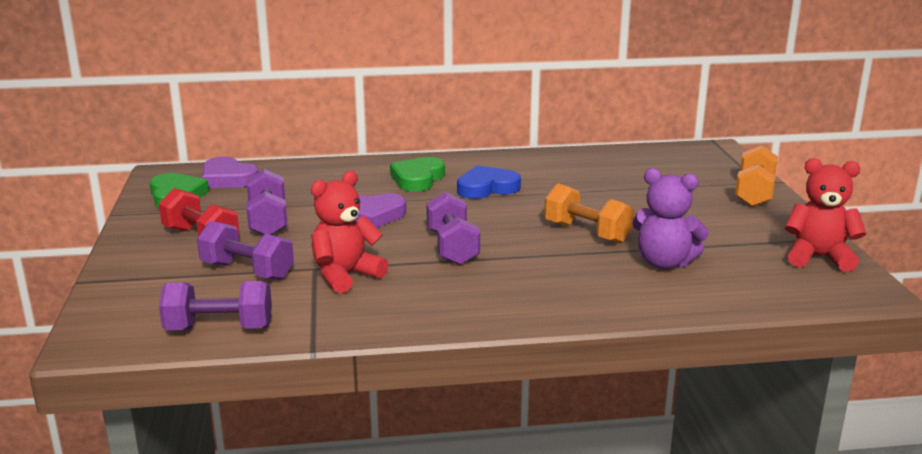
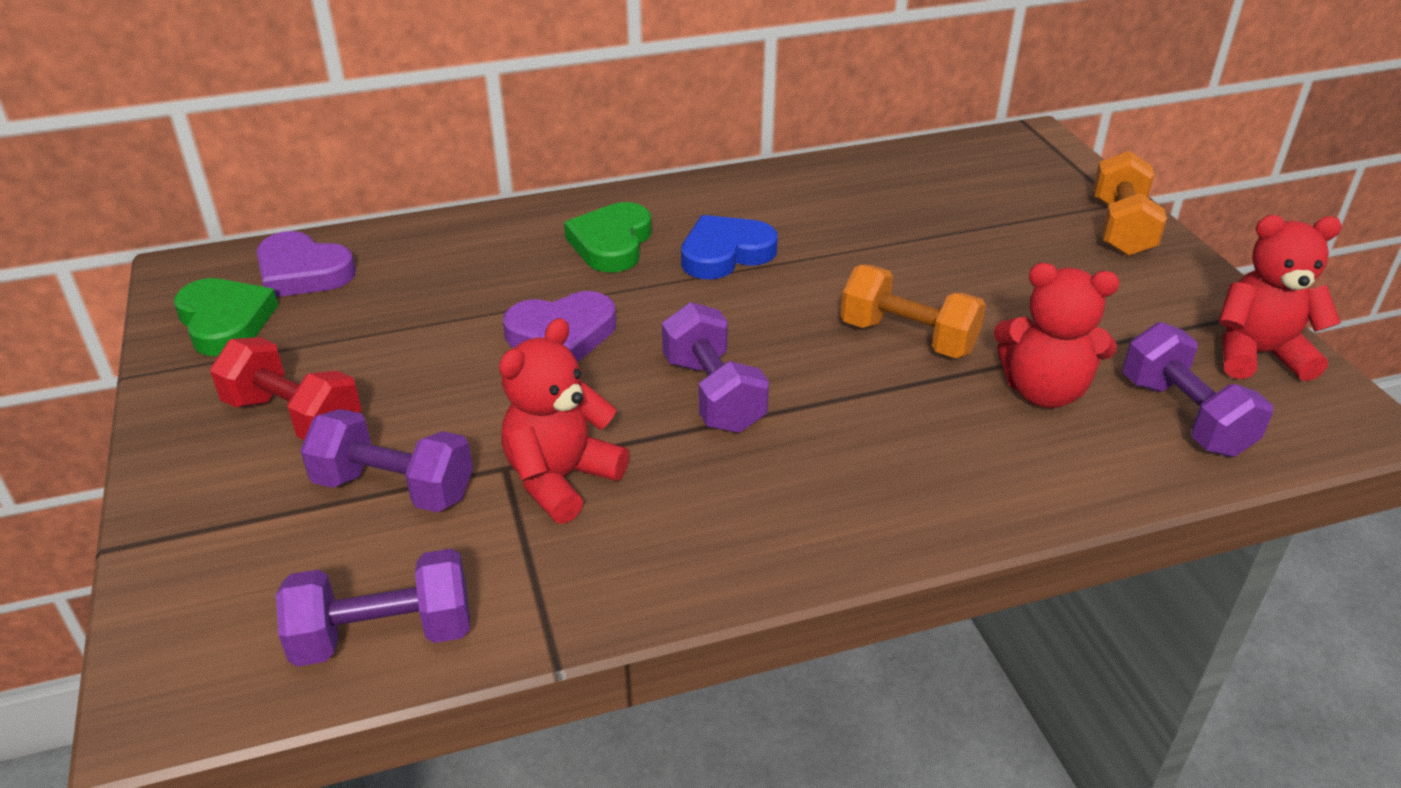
camera: 10 degrees left, 15 degrees up
purple dumbbell [246,169,287,235] -> purple dumbbell moved to [1123,322,1273,457]
purple teddy bear [632,168,709,269] -> red teddy bear [994,263,1119,408]

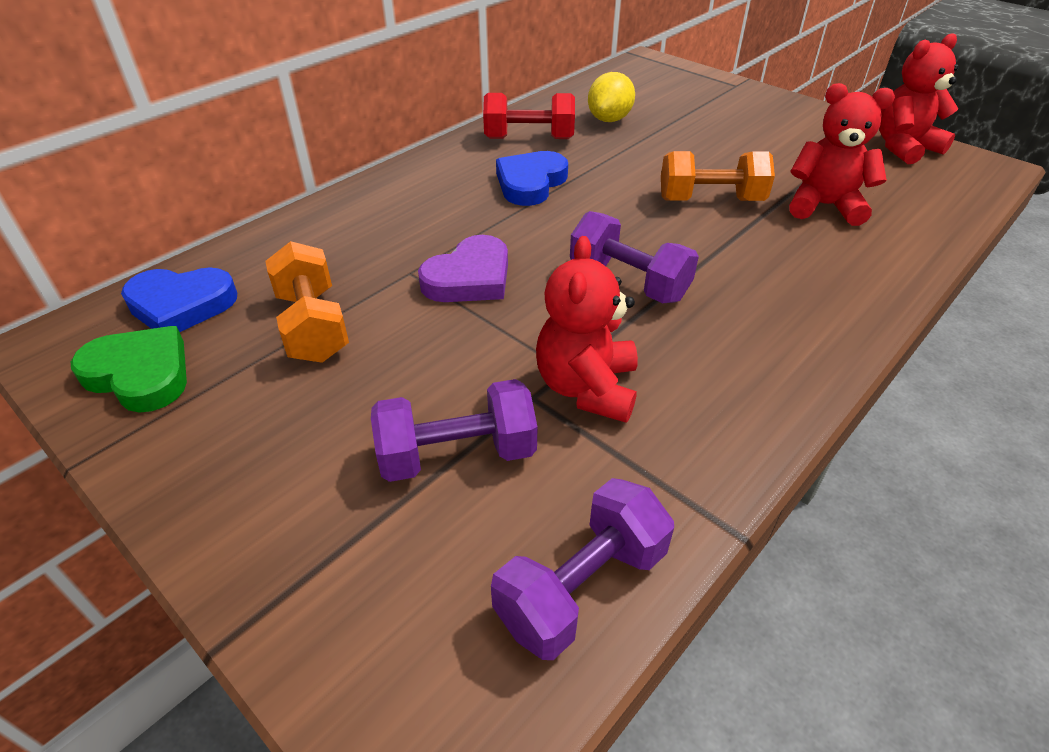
camera: 30 degrees left, 5 degrees up
red dumbbell [210,337,362,440] -> red dumbbell moved to [483,93,575,139]
purple heart [257,231,356,297] -> blue heart [121,267,237,332]
green heart [564,202,651,273] -> none
red teddy bear [994,263,1119,408] -> red teddy bear turned 150 degrees counterclockwise [789,83,895,226]
orange dumbbell [1093,151,1167,256] -> orange dumbbell moved to [265,241,349,363]
purple dumbbell [1123,322,1273,457] -> none
none -> yellow lemon [588,72,635,122]

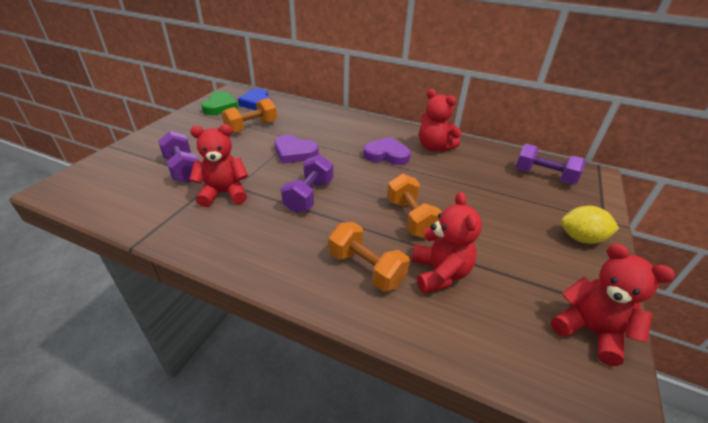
camera: 70 degrees right, 5 degrees down
red dumbbell [483,93,575,139] -> red teddy bear [419,89,462,152]
purple dumbbell [491,478,674,660] -> purple dumbbell moved to [516,144,586,185]
blue heart [496,151,568,206] -> purple heart [363,137,411,165]
yellow lemon [588,72,635,122] -> yellow lemon moved to [561,206,619,244]
none -> orange dumbbell [329,222,410,292]

